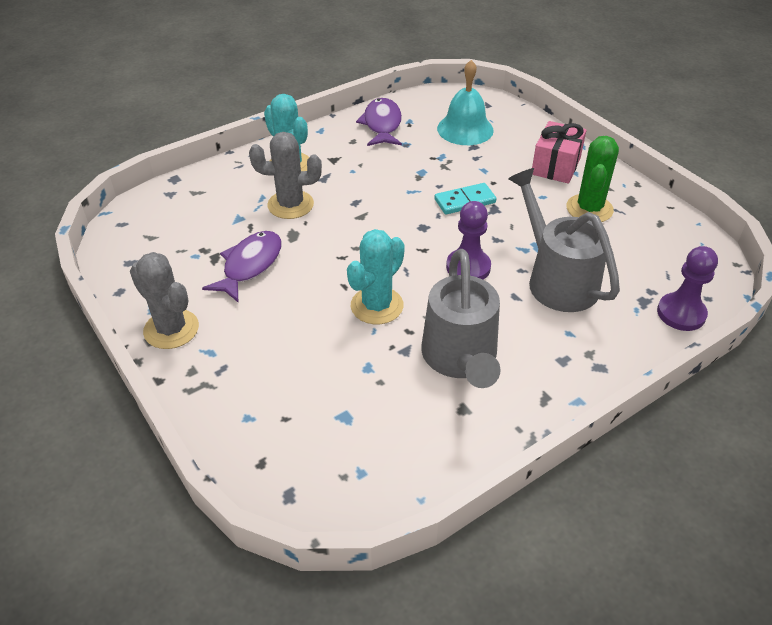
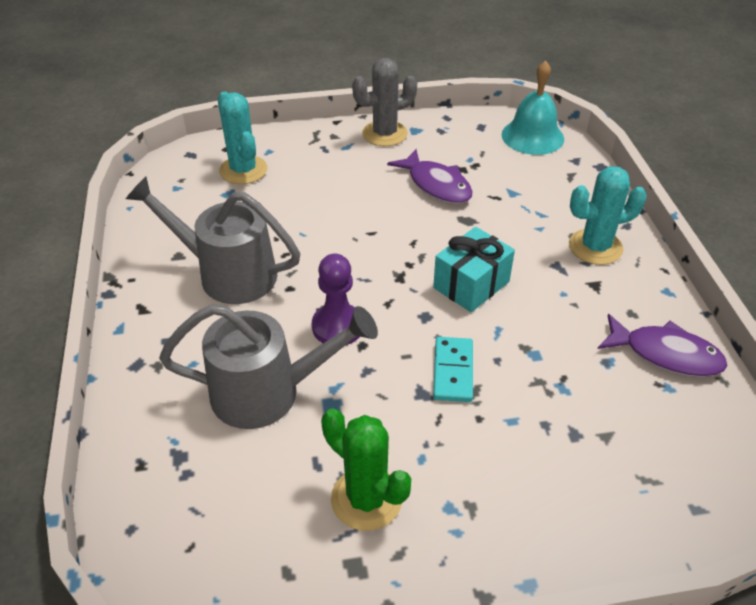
camera: 115 degrees right, 0 degrees up
grey cactus [249,132,322,219] -> none
turquoise cactus [347,229,405,324] -> turquoise cactus moved to [218,92,267,184]
turquoise bell [437,60,494,145] -> turquoise bell moved to [502,60,564,155]
pink gift [532,121,587,184] -> none
purple pawn [657,246,718,331] -> none
none -> turquoise gift [433,227,515,312]

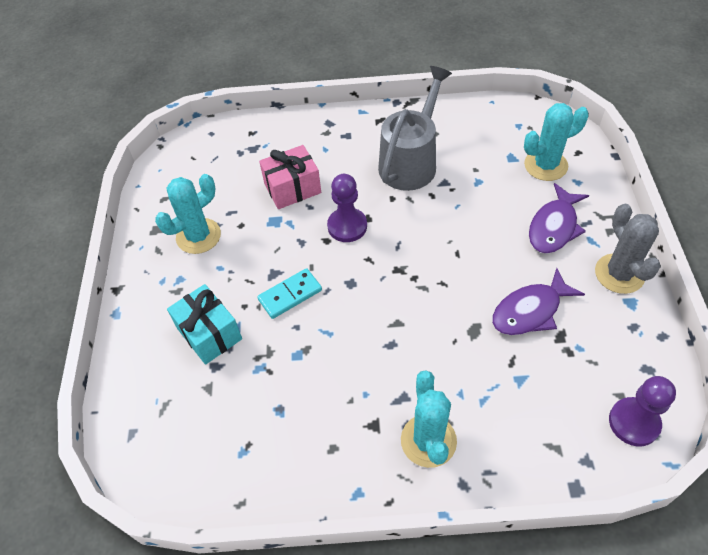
camera: 100 degrees right, 10 degrees up
grey watering can [159,304,378,429] -> pink gift [259,145,321,209]
green cactus [321,408,411,531] -> turquoise cactus [155,174,221,254]
turquoise gift [433,227,515,312] -> turquoise gift moved to [167,284,242,365]
turquoise domino [433,337,473,402] -> turquoise domino turned 45 degrees counterclockwise [257,268,322,319]
turquoise bell [502,60,564,155] -> purple pawn [609,376,676,446]
purple fish [597,314,728,377] -> purple fish moved to [529,183,589,254]

